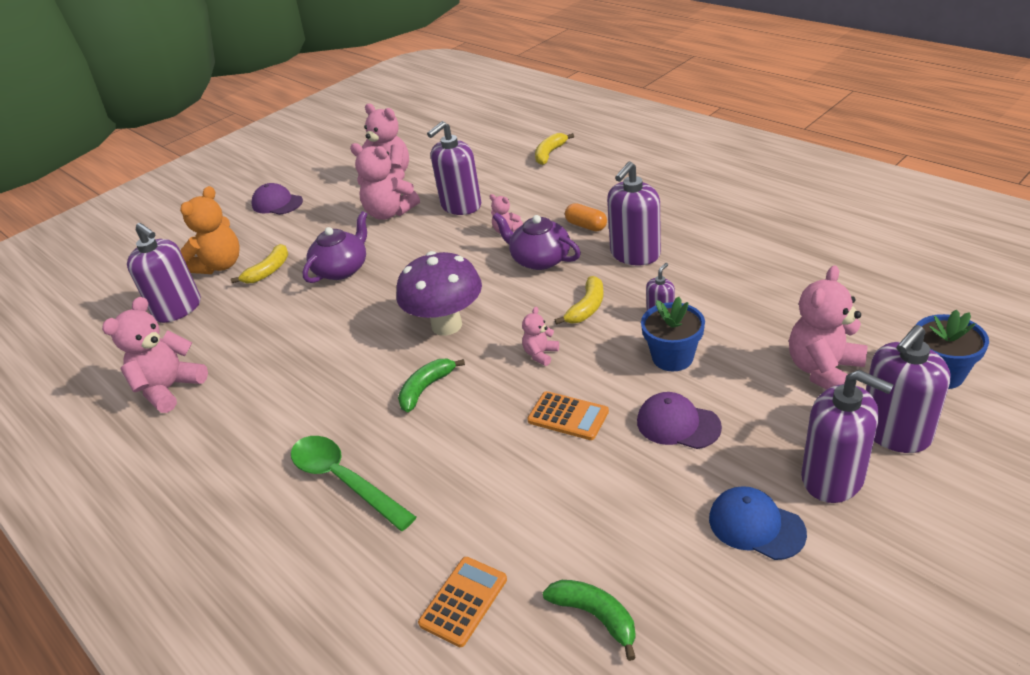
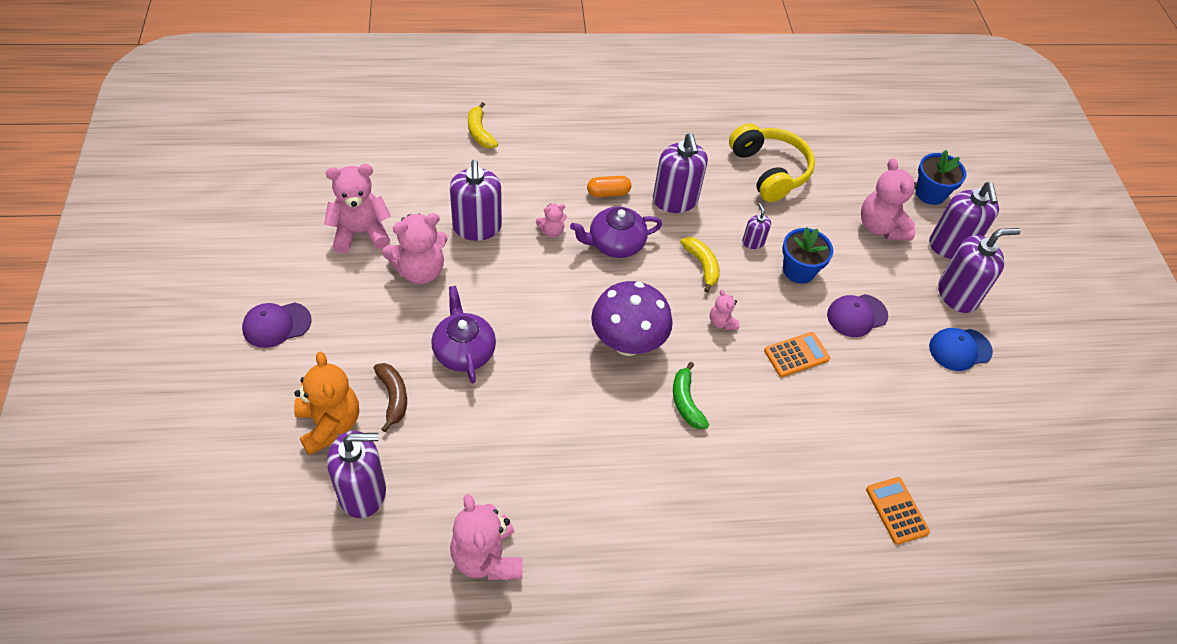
camera: 60 degrees left, 15 degrees up
yellow banana [231,244,288,283] -> brown banana [374,363,407,432]
green spoon [291,436,416,531] -> none
green banana [542,580,636,661] -> none
none -> yellow headphones [729,123,815,202]

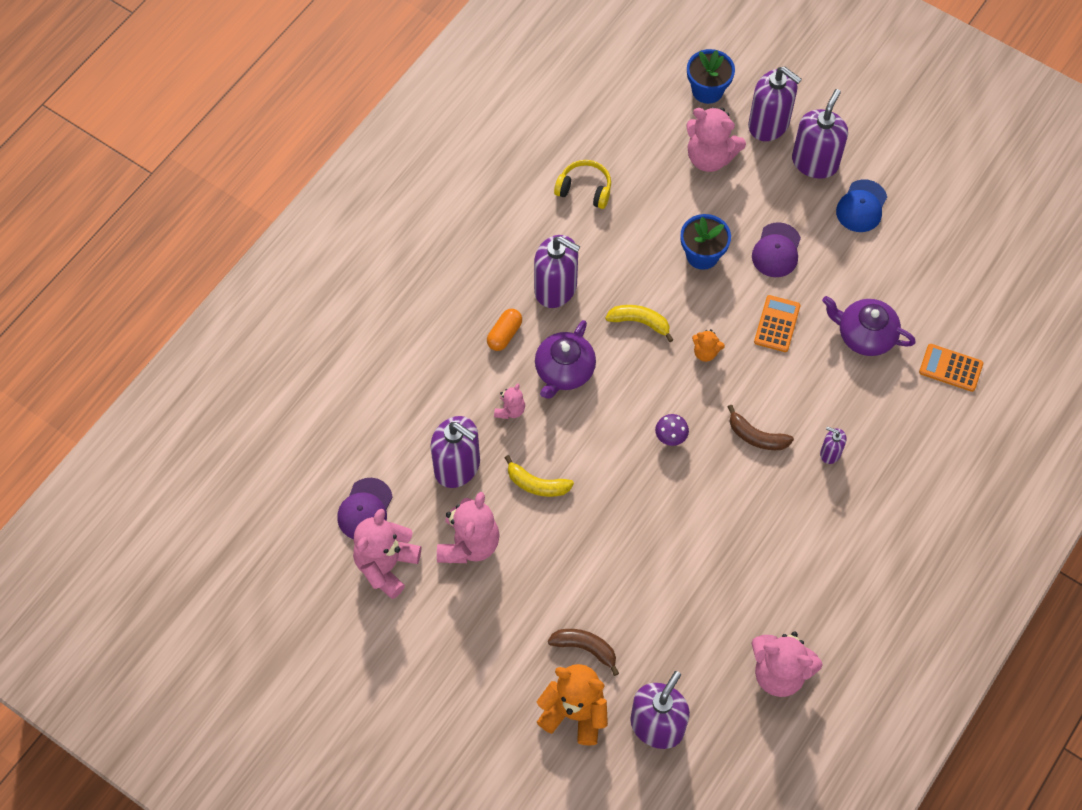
camera: 45 degrees left, 10 degrees up
purple cap [242,302,312,348] -> purple cap moved to [337,478,393,539]
purple teapot [431,286,496,383] -> purple teapot moved to [822,296,916,356]
yellow banana [468,102,498,149] -> yellow banana moved to [505,455,574,497]
purple mushroom [591,281,673,356] -> purple mushroom [655,414,689,446], size x0.42
green banana [673,362,709,429] -> brown banana [728,405,794,450]
pink teddy bear [710,289,740,330] -> orange teddy bear [692,329,725,362]
yellow headphones [729,123,815,202] -> yellow headphones [554,160,611,209], size x0.61
purple soap dispenser [742,203,771,249] -> purple soap dispenser moved to [820,427,847,464]

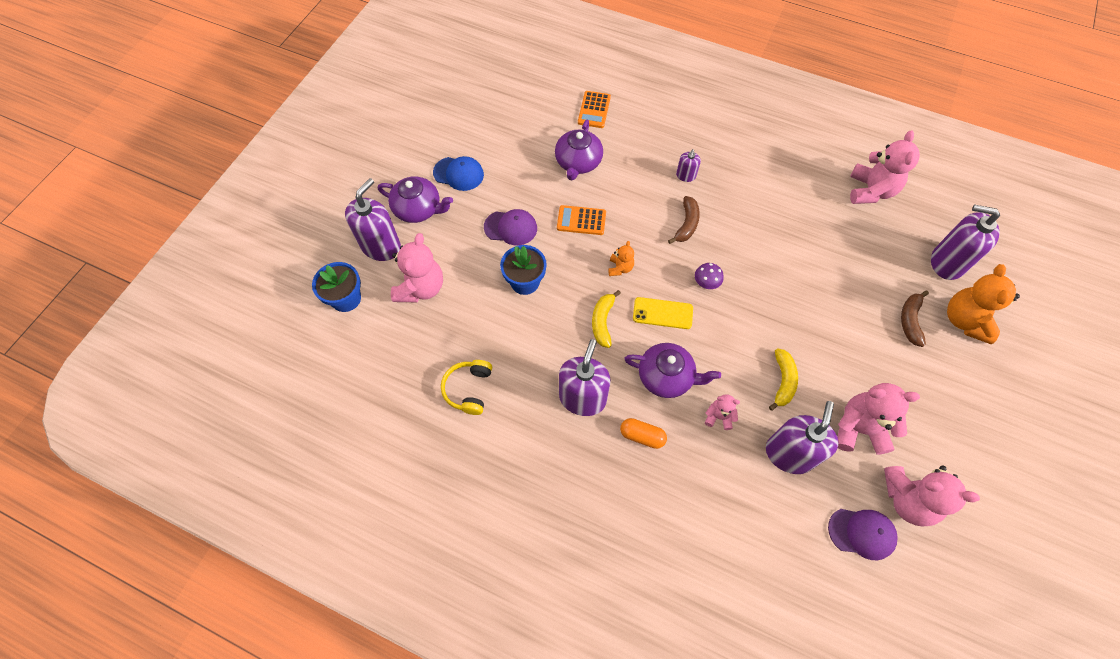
camera: 100 degrees left, 0 degrees up
purple soap dispenser [792,89,848,179] -> purple teapot [378,176,453,223]
none -> yellow phone [633,297,693,329]

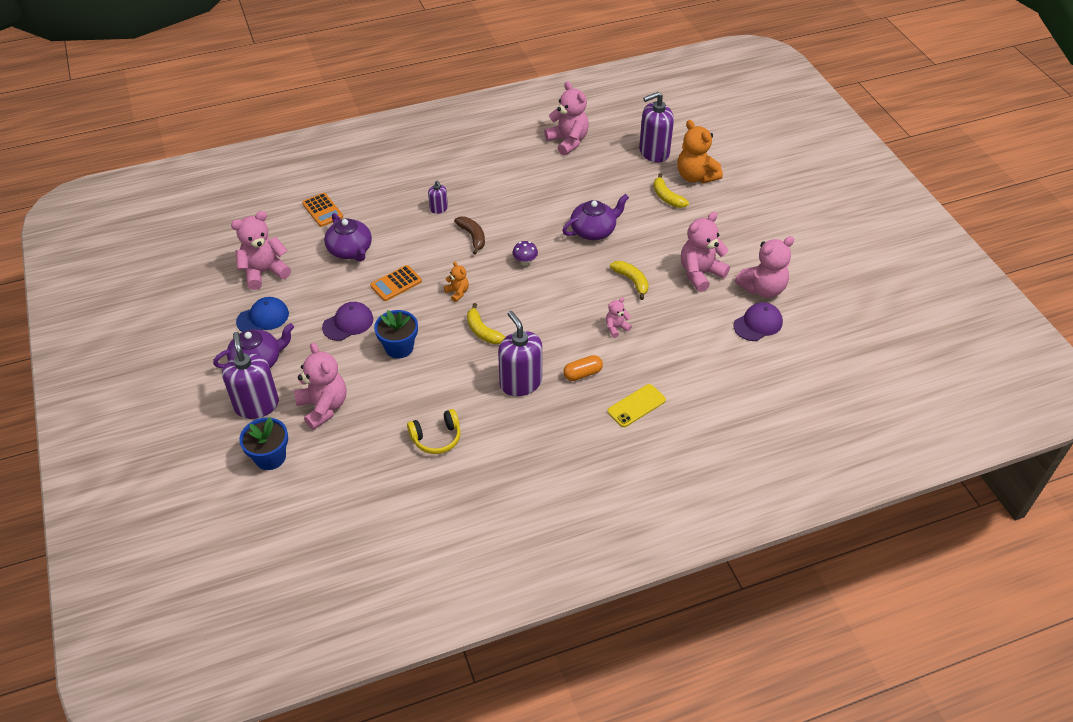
camera: 45 degrees left, 15 degrees down
yellow headphones [441,360,492,415] -> yellow headphones turned 75 degrees counterclockwise [407,409,461,454]
purple teapot [624,343,721,398] -> purple teapot moved to [562,194,629,240]
yellow phone [633,297,693,329] -> yellow phone moved to [607,384,666,427]
purple soap dispenser [766,401,838,474] -> none
brown banana [901,291,929,347] -> yellow banana [653,173,689,208]
none -> pink teddy bear [231,211,291,290]

